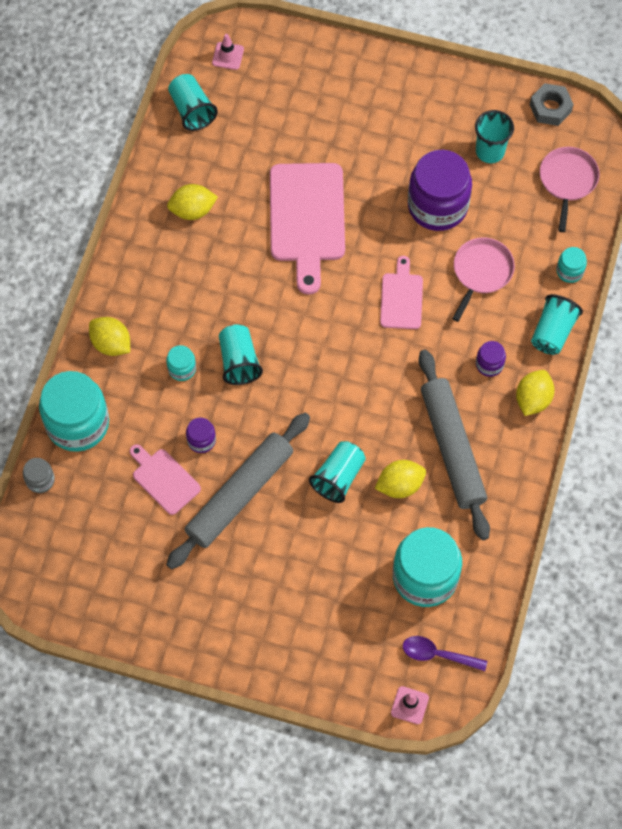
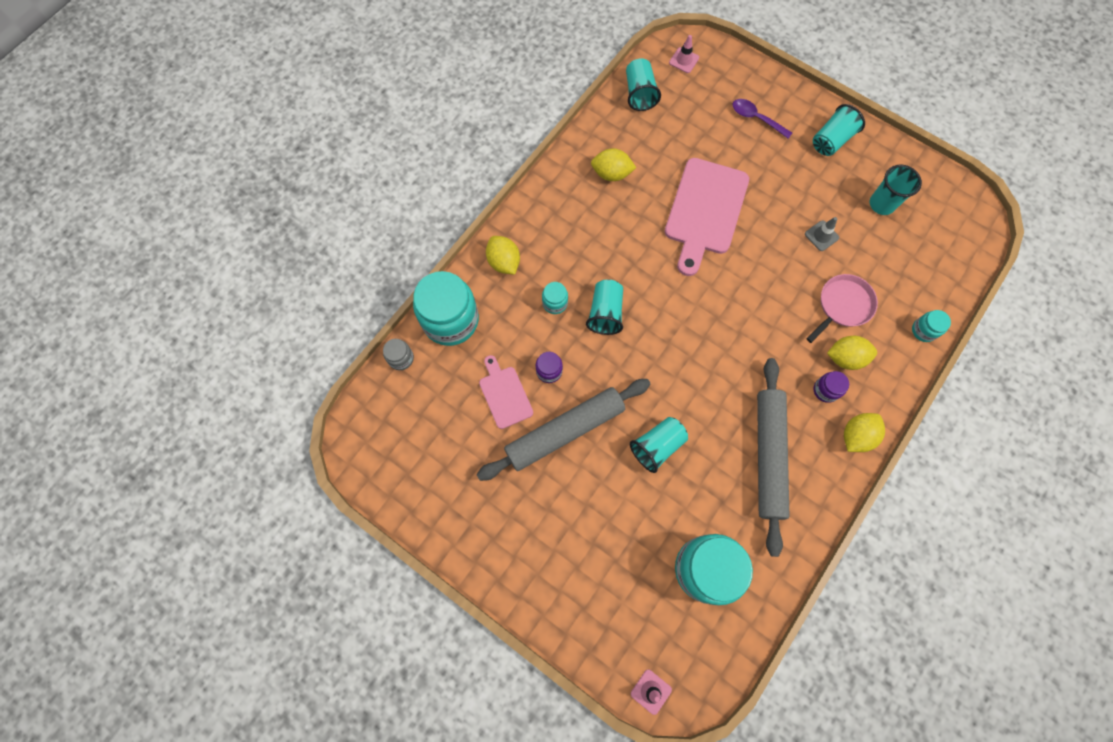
camera: 20 degrees right, 5 degrees up
yellow lemon [375,460,426,498] -> yellow lemon moved to [827,336,877,370]
pink cutting board [380,256,423,329] -> none
purple spoon [403,636,487,671] -> purple spoon moved to [732,99,792,139]
purple jar [408,150,472,231] -> grey traffic cone [805,217,839,251]
grey nut [530,83,574,126] -> none
turquoise cup [531,294,583,355] -> turquoise cup moved to [813,104,865,156]
pink pan [540,147,599,232] -> none

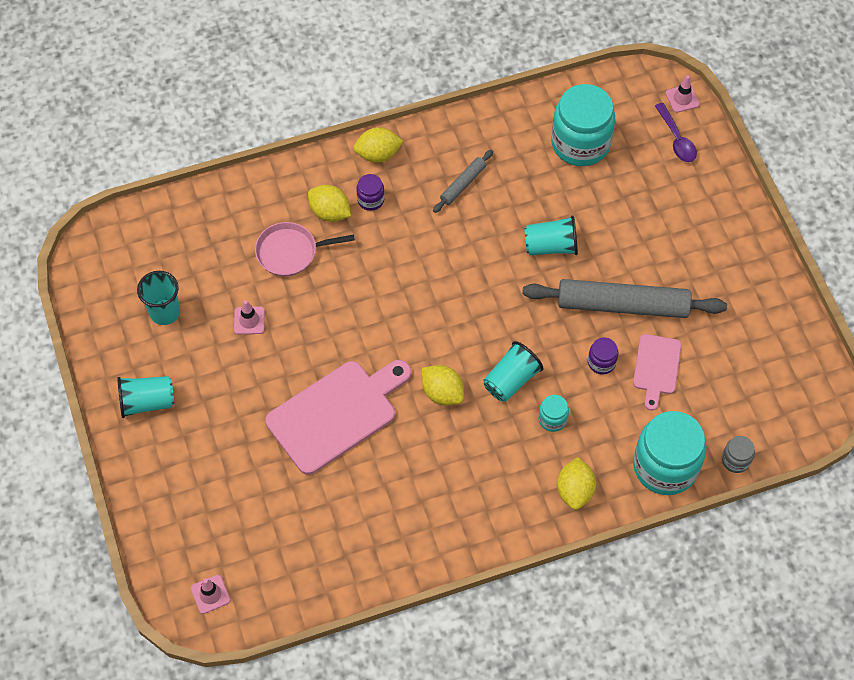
camera: 145 degrees left, 10 degrees down
yellow lemon [591,148,636,181] -> yellow lemon moved to [422,365,464,406]
turquoise cup [626,58,661,111] -> none
purple spoon [732,99,792,139] -> purple spoon moved to [655,103,697,162]
grey rolling pin [757,358,789,557] -> grey rolling pin [433,150,493,213], size x0.47
grey traffic cone [805,217,839,251] -> pink traffic cone [234,300,265,334]
turquoise jar [912,310,951,342] -> none

